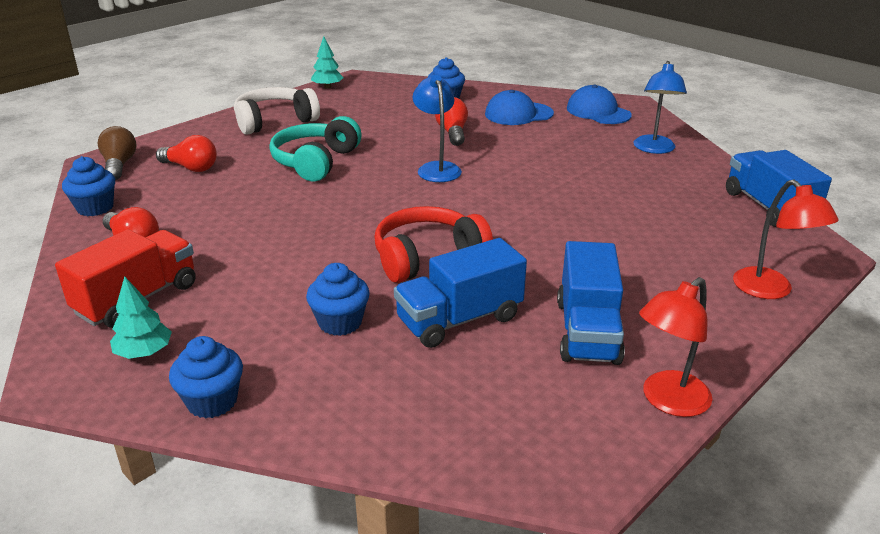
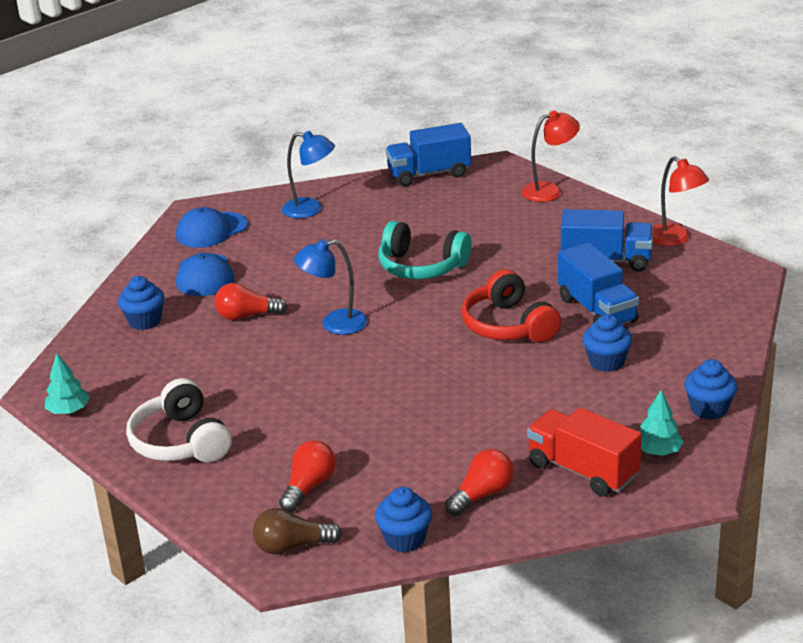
camera: 85 degrees left, 0 degrees up
turquoise headphones [269,116,362,182] -> turquoise headphones moved to [379,221,472,279]

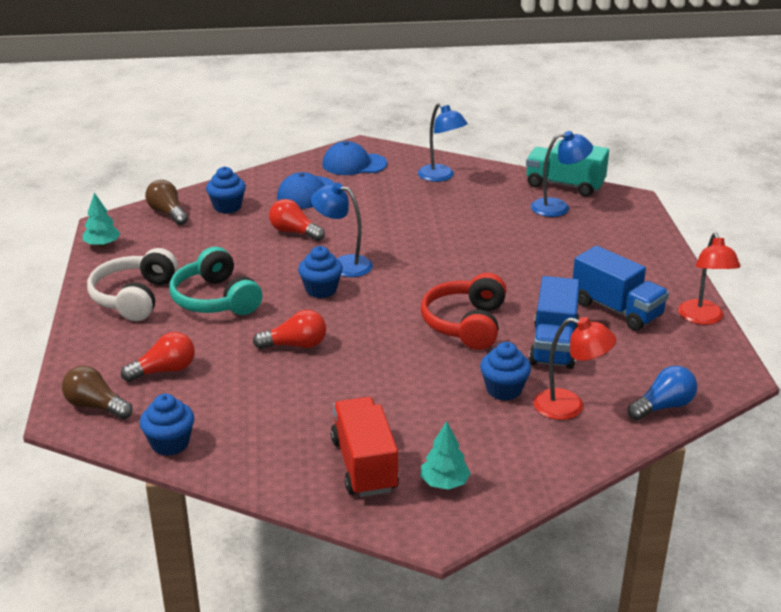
camera: 35 degrees right, 0 degrees up
turquoise headphones [379,221,472,279] -> turquoise headphones moved to [169,247,262,315]
blue truck [385,123,471,186] -> turquoise truck [526,140,609,197]
red light bulb [445,449,514,516] -> red light bulb moved to [253,310,326,349]
red lamp [522,111,580,202] -> red lamp moved to [533,317,616,420]
blue cupcake [684,359,737,420] -> blue cupcake moved to [298,246,343,298]
none -> brown light bulb [145,180,188,225]
none -> blue lamp [531,131,593,217]
none -> blue light bulb [628,366,697,420]

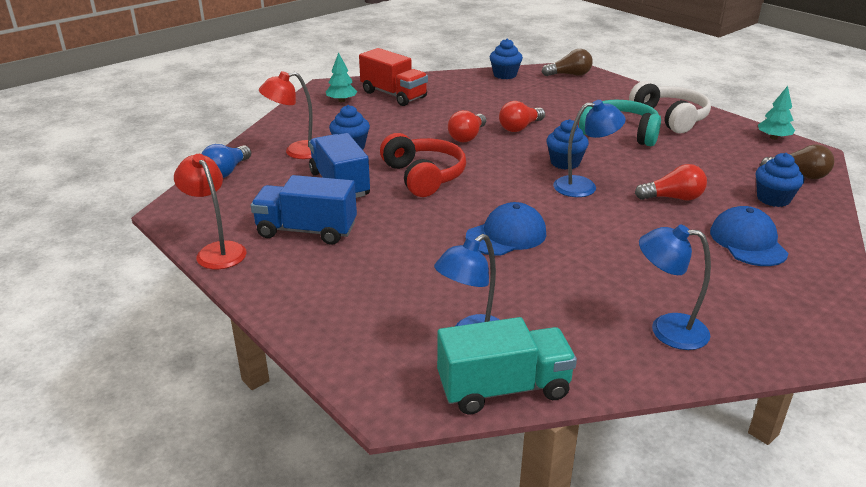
camera: 145 degrees right, 0 degrees up
red light bulb [121,332,195,382] -> red light bulb moved to [448,110,486,142]
blue cap [322,141,387,175] -> blue cap moved to [466,202,546,256]

